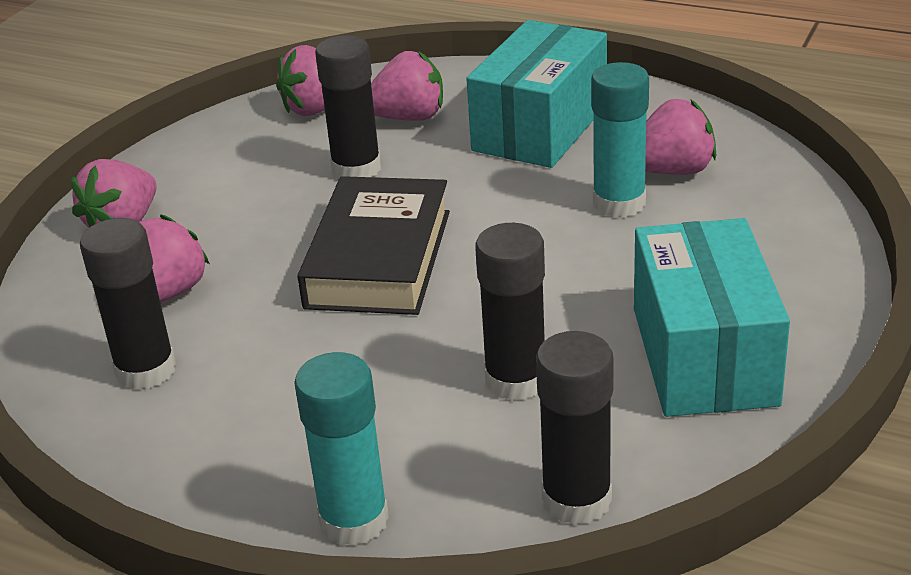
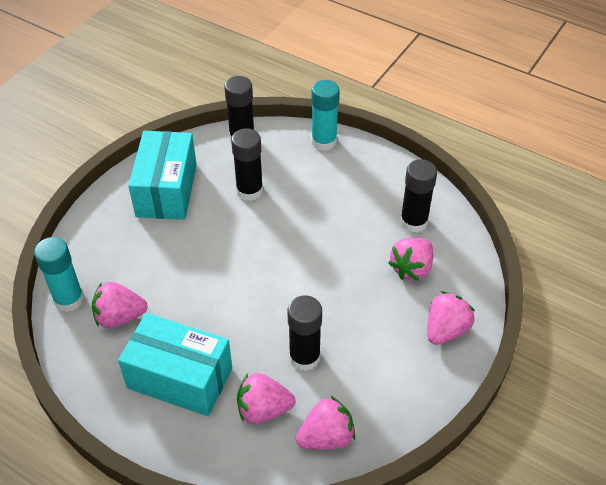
camera: 175 degrees left, 15 degrees up
black book [297,176,450,315] -> none
turquoise box [466,20,607,168] -> turquoise box turned 75 degrees clockwise [118,313,232,416]
turquoise glue stick [591,62,649,218] -> turquoise glue stick moved to [34,237,84,312]

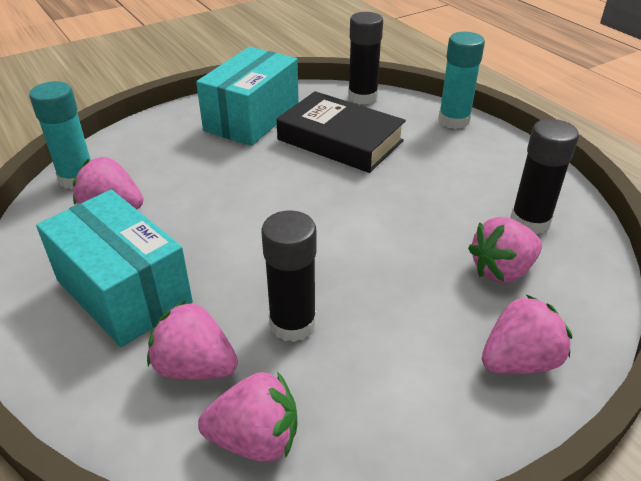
camera: 25 degrees right, 10 degrees down
black glue stick [231,128,263,201] -> black book [277,91,406,173]

